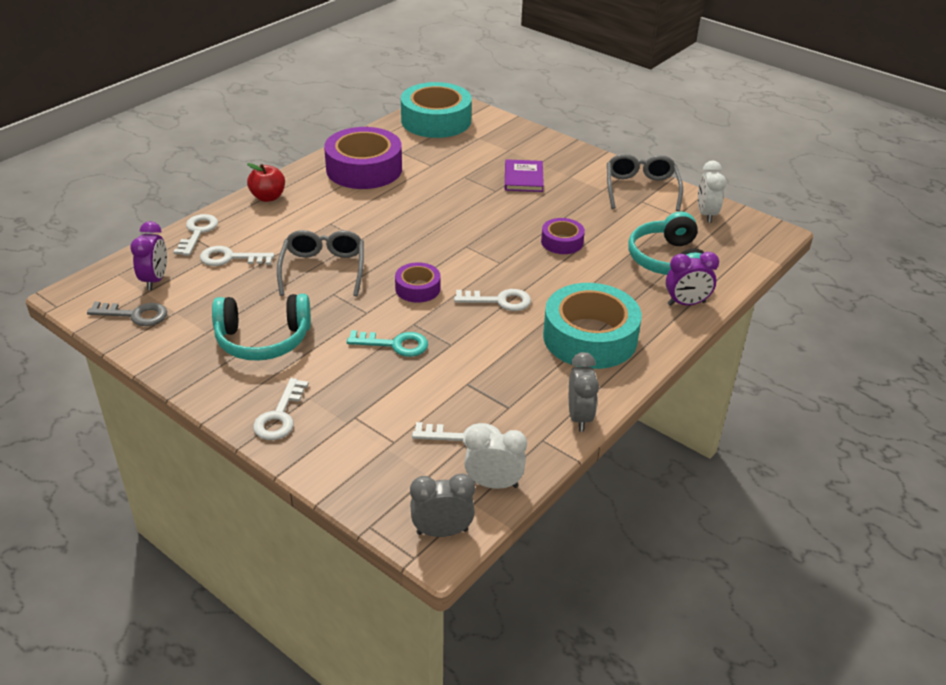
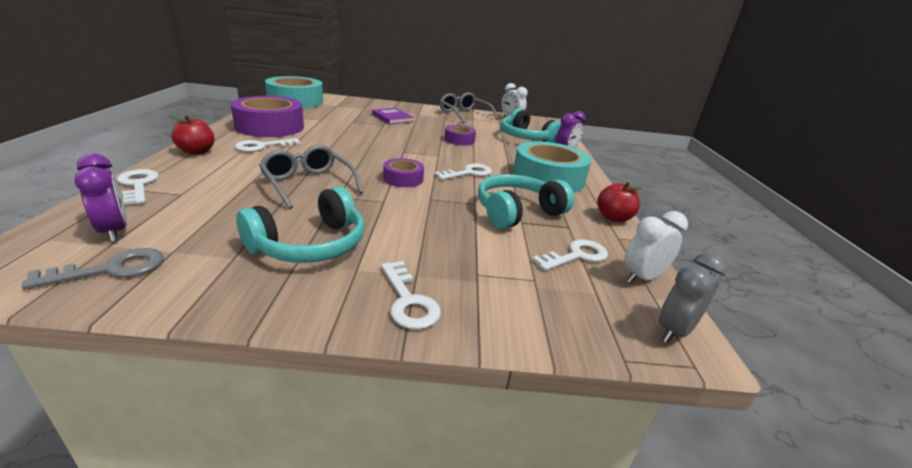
camera: 40 degrees left, 10 degrees down
white key [200,246,275,266] -> white key moved to [235,138,301,152]
turquoise key [347,330,428,357] -> none
grey clock [569,352,599,432] -> red apple [597,182,643,222]
none -> turquoise headphones [478,174,574,229]

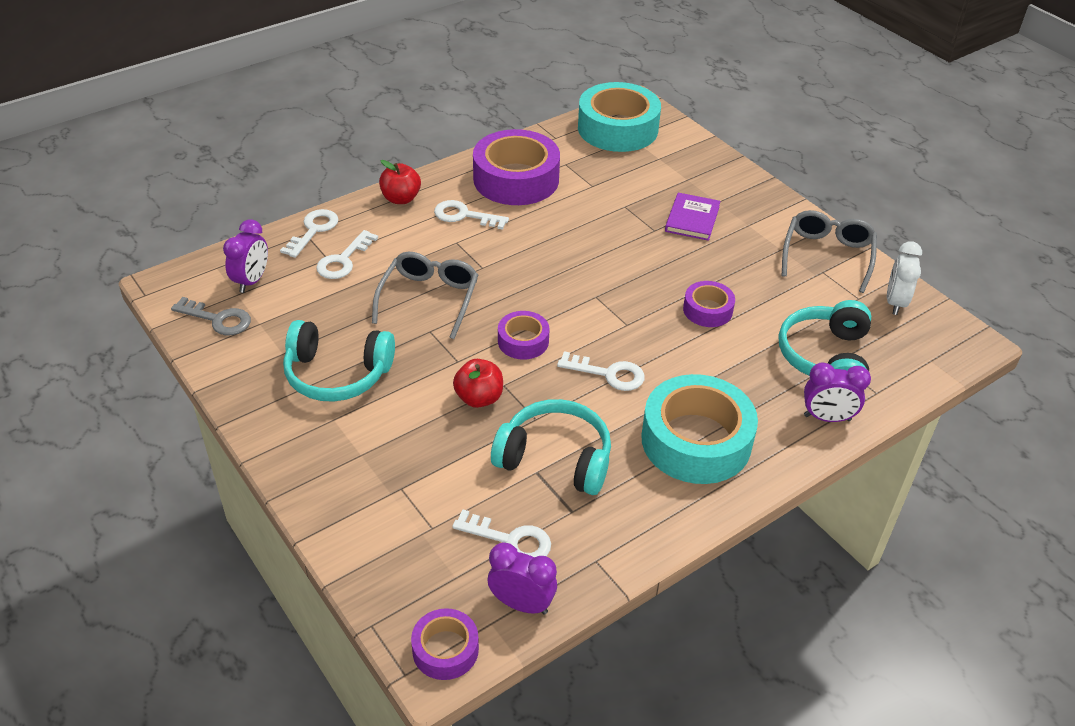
camera: 55 degrees right, 15 degrees up
white key [381,261,441,330] -> white key moved to [316,230,378,279]
red apple [597,182,643,222] -> red apple moved to [453,359,503,408]
white clock [624,211,688,284] -> purple clock [488,542,557,615]
grey clock [659,252,727,343] -> purple tape [411,608,479,680]

